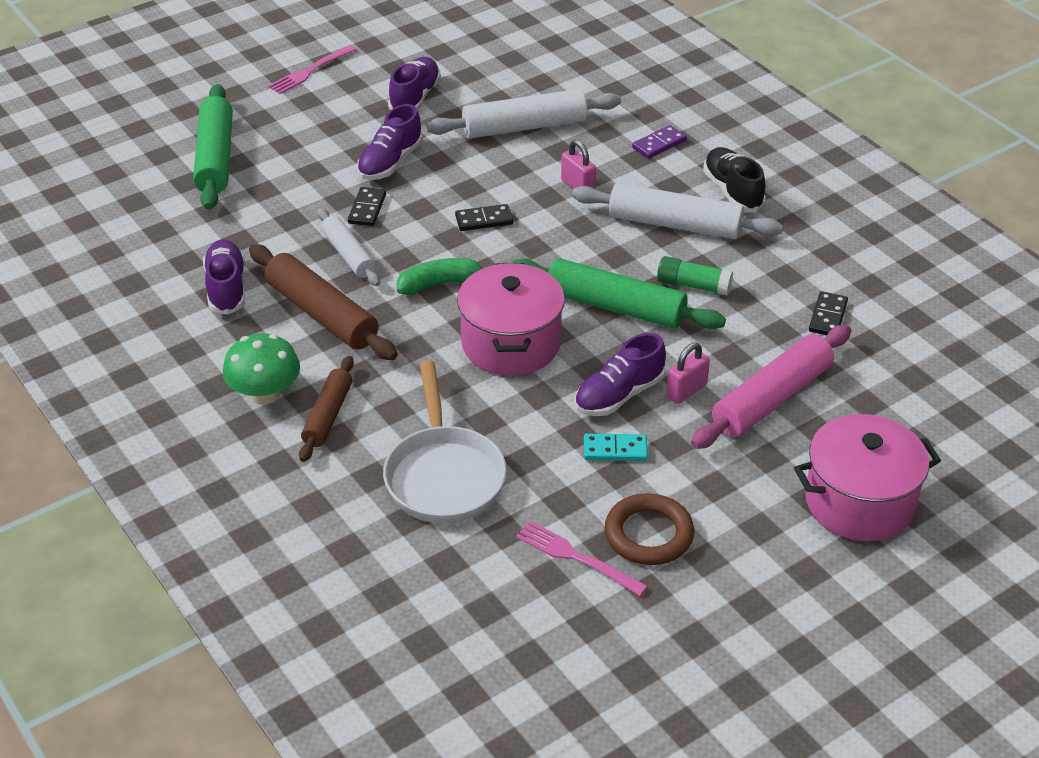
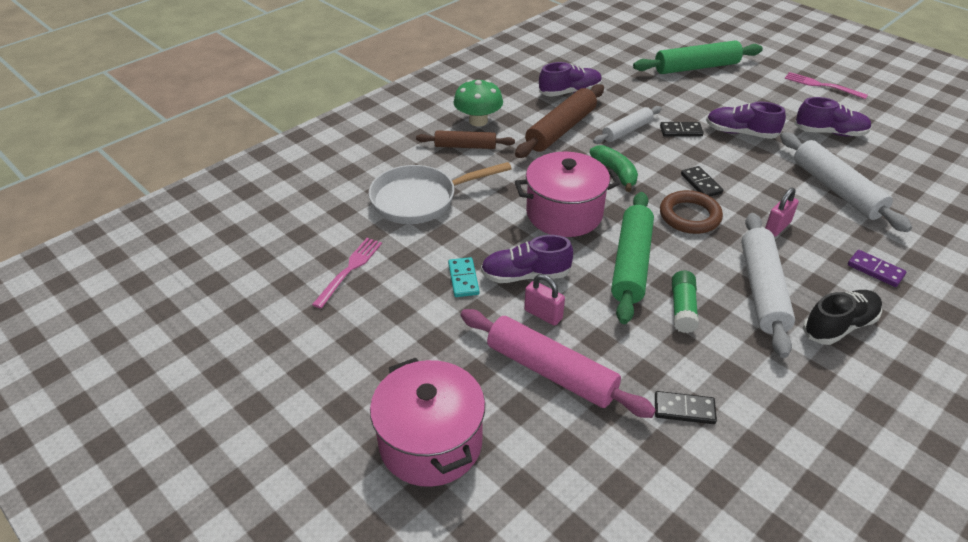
camera: 80 degrees right, 0 degrees up
purple shoe [575,333,666,416] -> purple shoe turned 45 degrees counterclockwise [481,235,573,283]
brown ring [605,493,694,565] -> brown ring moved to [660,190,723,234]

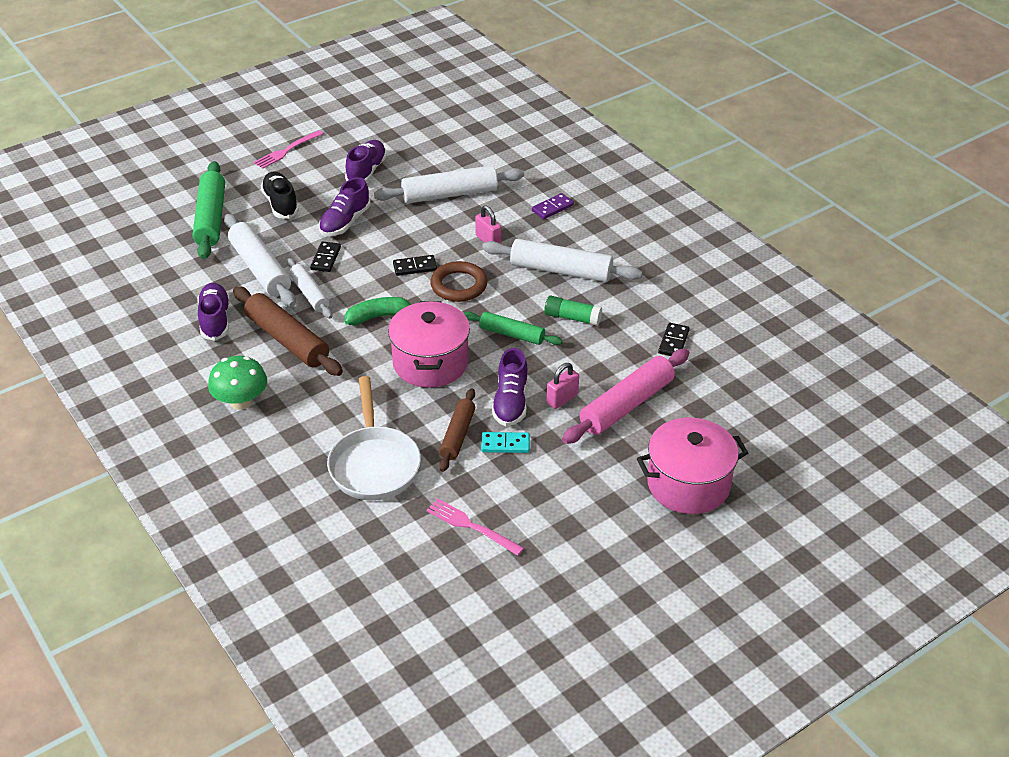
camera: 80 degrees left, 0 degrees up
brown rolling pin [416,130,515,149] -> brown rolling pin moved to [439,388,475,472]
green rolling pin [611,192,654,324] -> green rolling pin [463,311,563,345], size x0.62
black shoe [803,290,882,345] -> black shoe moved to [261,172,299,219]
none -> white rolling pin [224,214,296,307]

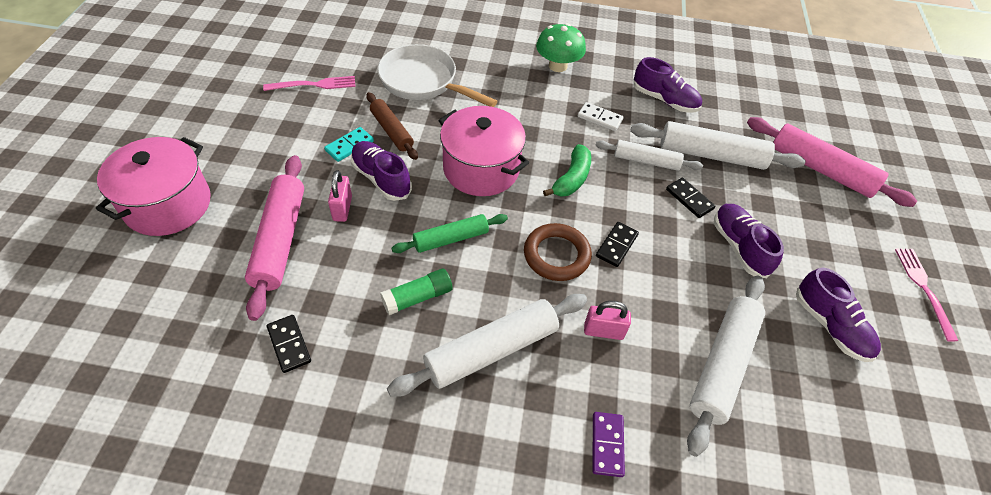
camera: 130 degrees right, 10 degrees up
green rolling pin [193,161,225,259] -> pink rolling pin [747,117,917,207]
brown rolling pin [233,286,343,376] -> white domino [578,102,624,131]
black shoe [261,172,299,219] -> none

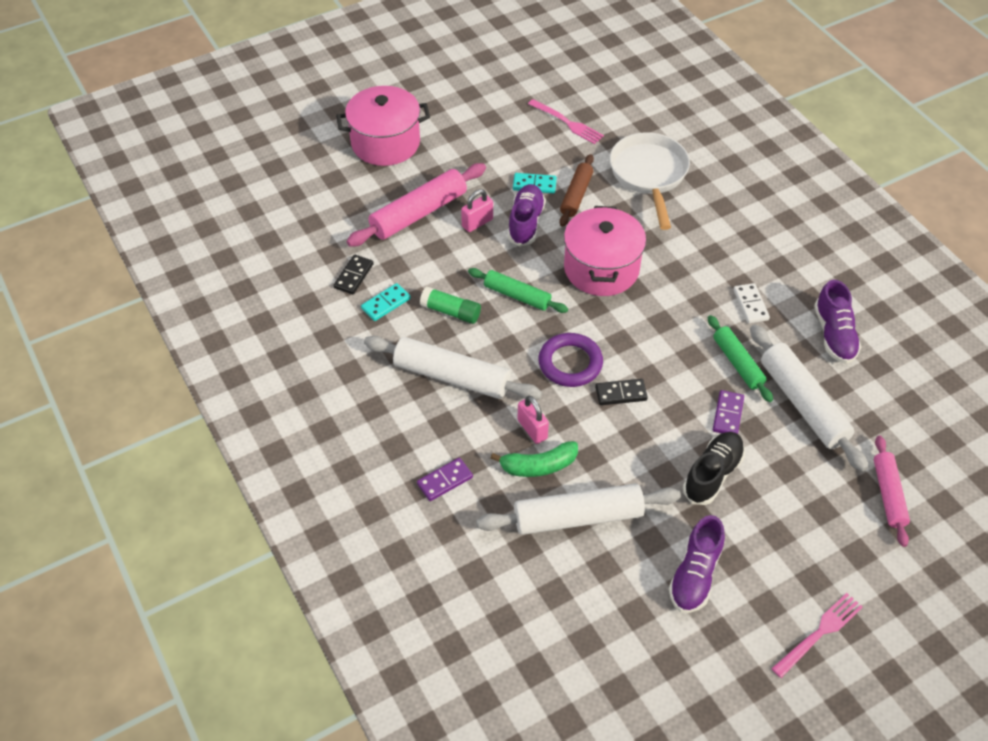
camera: 55 degrees right, 0 degrees up
brown ring [524,223,592,281] -> purple ring [539,333,603,387]
green mushroom [536,23,586,72] -> none
green banana [543,144,591,197] -> green banana moved to [491,441,578,477]
white rolling pin [595,140,703,171] -> green rolling pin [708,315,773,402]
black domino [666,178,715,218] -> purple domino [713,390,744,434]
purple shoe [714,204,784,278] -> black shoe [683,432,745,505]
pink rolling pin [747,117,917,207] -> pink rolling pin [874,436,910,547], size x0.62
none -> turquoise domino [361,283,411,321]

